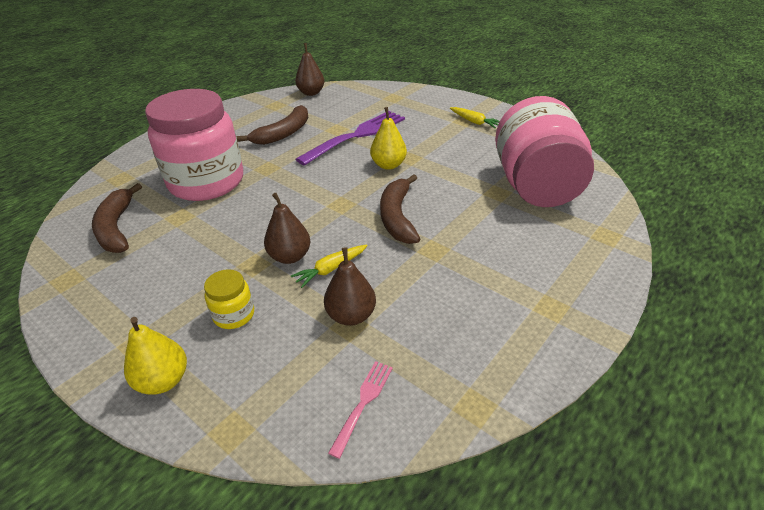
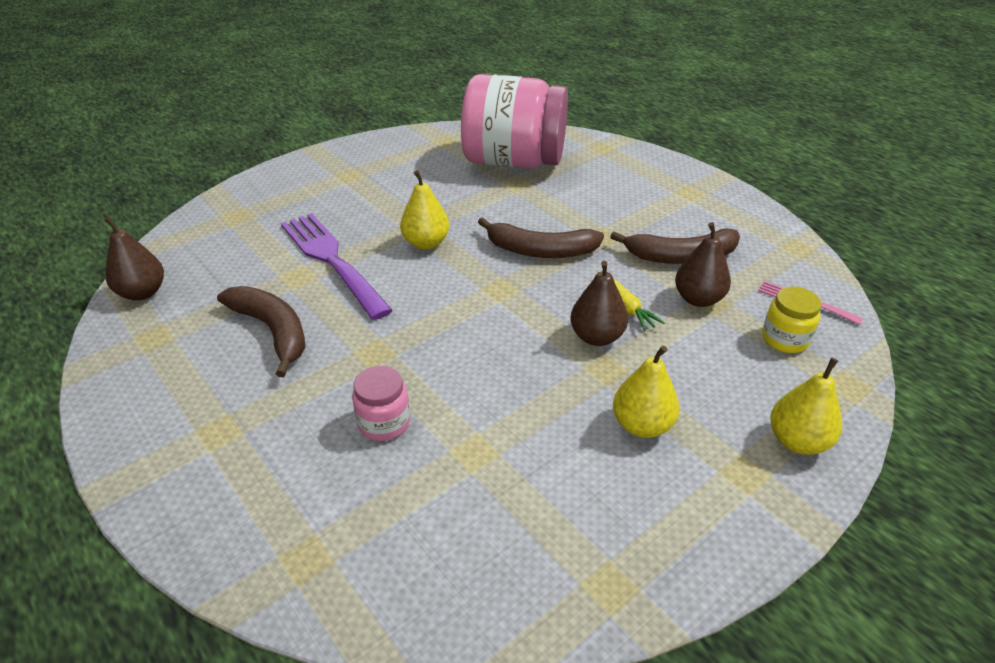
camera: 80 degrees left, 0 degrees up
brown banana [92,183,142,253] -> brown banana moved to [610,228,740,264]
pink jar [145,89,243,201] -> pink jar [352,366,410,441], size x0.41
yellow jar [204,269,254,329] -> yellow jar moved to [762,287,821,353]
yellow carrot [450,107,500,128] -> none
none -> yellow pear [613,345,680,438]

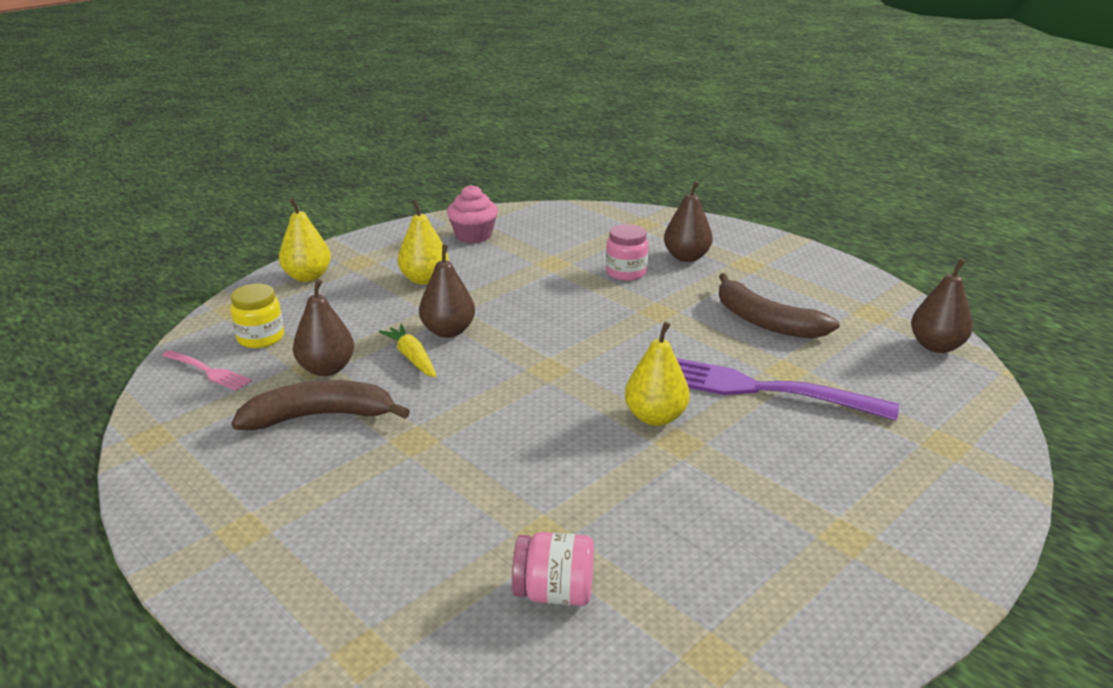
camera: 175 degrees right, 10 degrees down
purple fork [281,213,393,320] -> purple fork turned 150 degrees clockwise [676,358,899,421]
pink jar [461,74,568,168] -> pink jar [512,532,594,606], size x0.41
brown banana [478,217,604,258] -> none
none -> pink cupcake [447,185,498,243]
none -> brown pear [664,181,713,262]

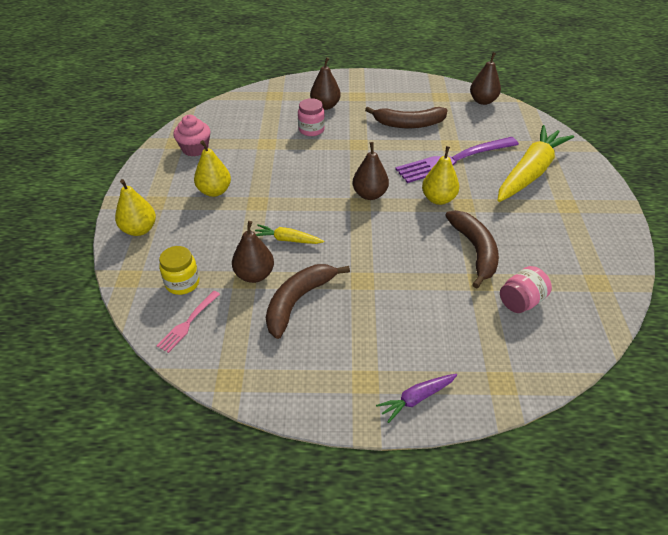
camera: 45 degrees left, 15 degrees up
pink fork [162,350,252,391] -> pink fork turned 135 degrees clockwise [157,291,220,353]
brown pear [419,245,475,338] -> brown pear moved to [353,142,389,200]
none -> purple carrot [376,374,457,423]
none -> brown banana [445,210,499,288]
none -> yellow carrot [498,125,574,202]

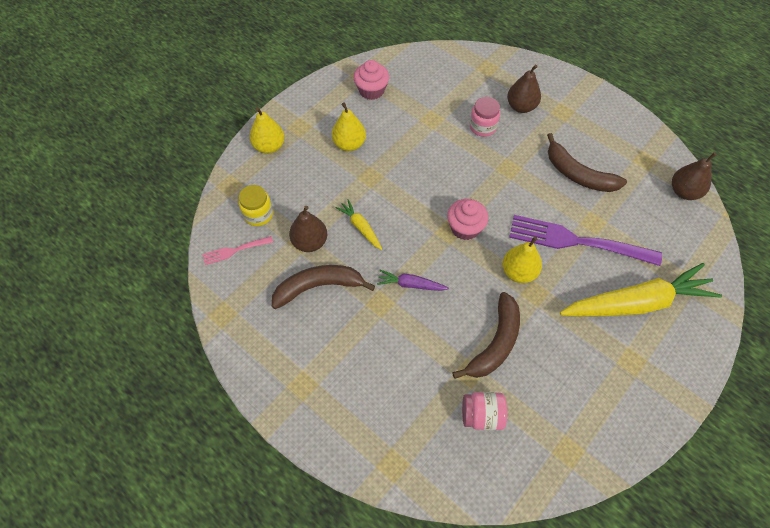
camera: 40 degrees right, 15 degrees up
brown pear [353,142,389,200] -> pink cupcake [447,199,488,240]
purple carrot [376,374,457,423] -> purple carrot moved to [377,270,449,291]

